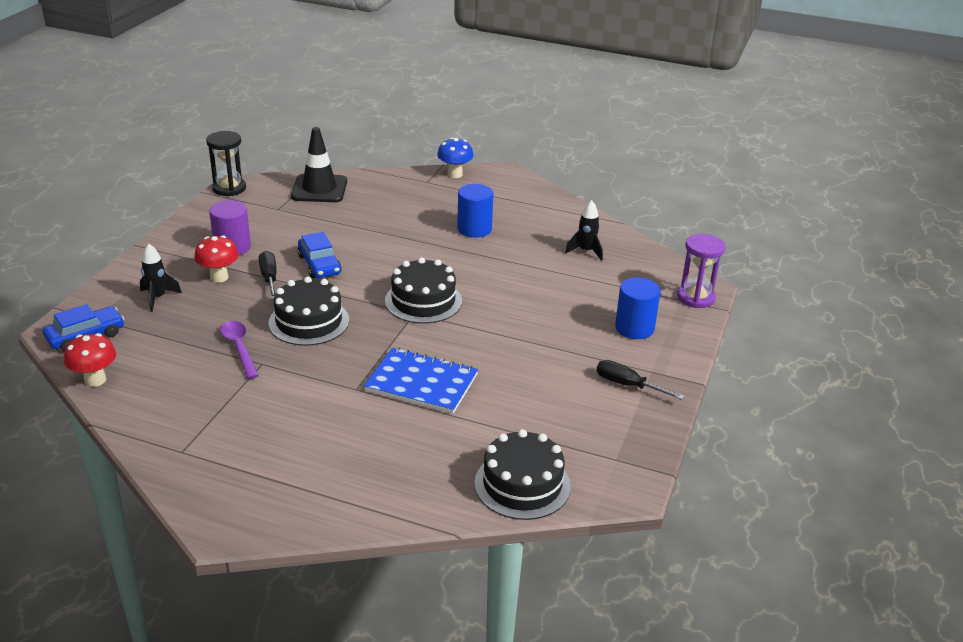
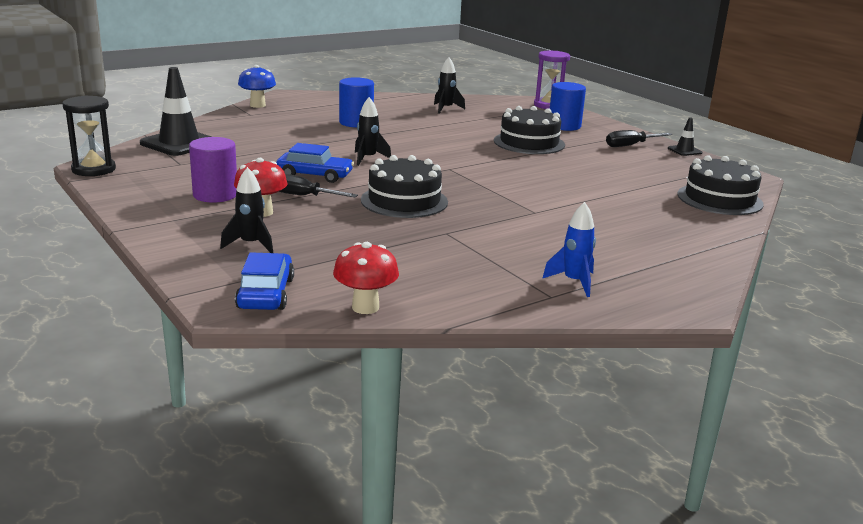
camera: 55 degrees left, 10 degrees down
purple spoon [220,321,259,379] -> none
blue notebook [364,348,478,414] -> none
black cake [385,257,462,324] -> black cake moved to [494,106,565,154]
none -> black rocket [355,97,391,166]
none -> blue rocket [542,202,596,297]
none -> black traffic cone [668,117,702,156]

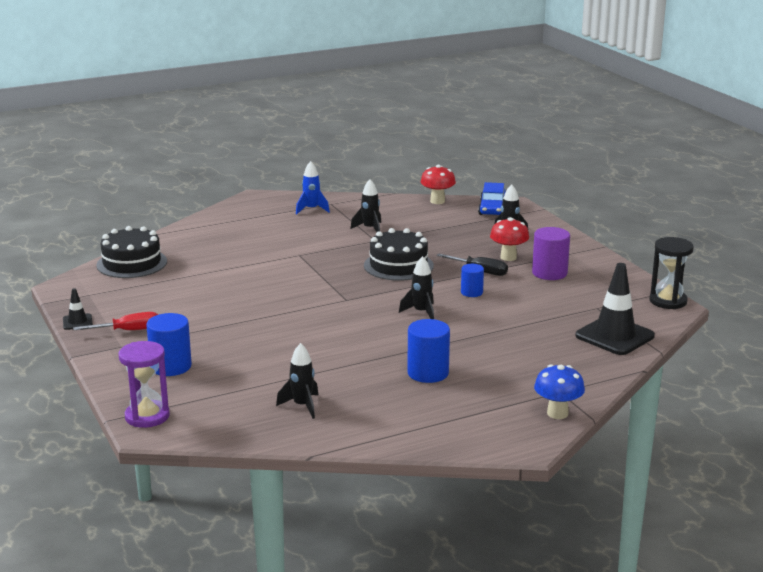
camera: 170 degrees left, 0 degrees up
blue car [276,143,354,183] -> blue cylinder [461,264,484,297]
black cake [494,106,565,154] -> none
black screwdriver [606,130,672,147] -> red screwdriver [73,312,158,330]
none -> black rocket [350,179,381,232]

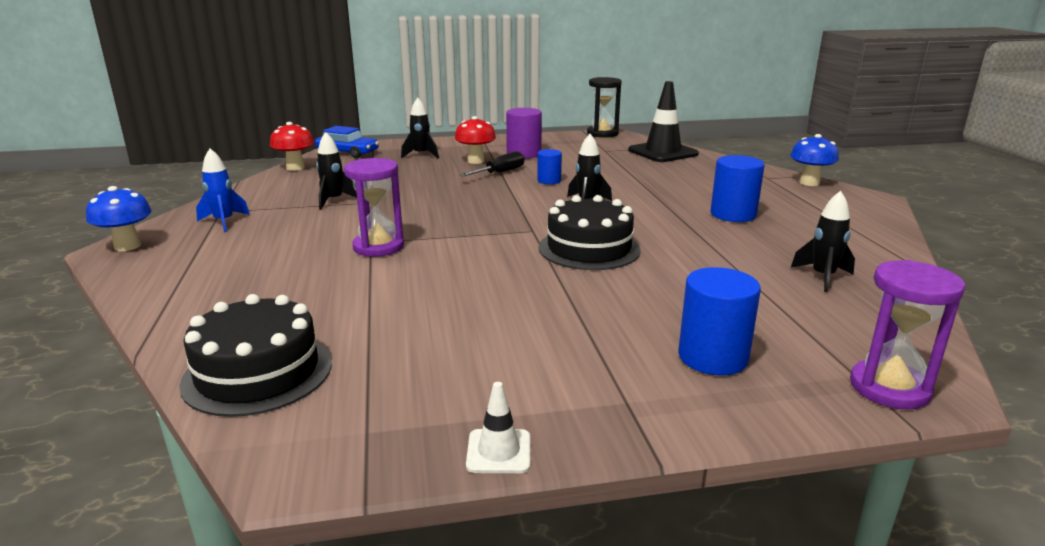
camera: 75 degrees left, 0 degrees up
black traffic cone [63,288,93,330] -> white traffic cone [466,382,530,473]
red screwdriver [73,312,158,330] -> none
black cake [364,228,434,281] -> black cake moved to [539,195,641,270]
none -> blue mushroom [86,186,152,251]
none -> purple hourglass [344,158,404,257]

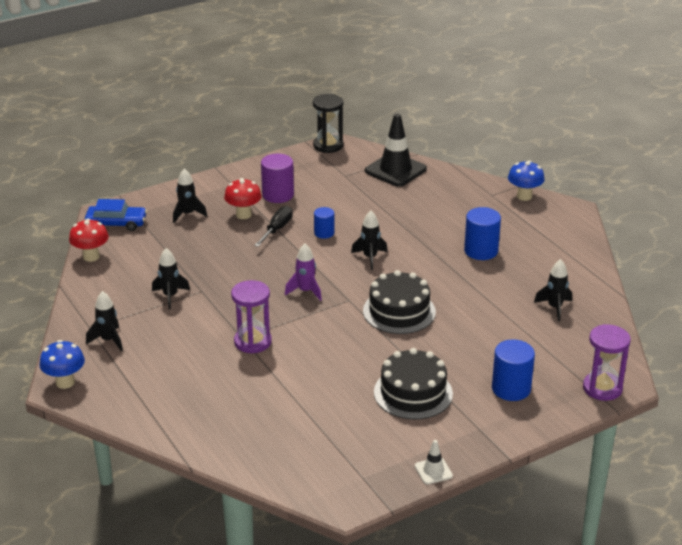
camera: 20 degrees left, 10 degrees up
black cake [179,294,332,417] -> black cake moved to [374,348,453,420]
blue rocket [196,148,250,232] -> black rocket [86,291,123,351]
none -> purple rocket [285,243,322,301]

